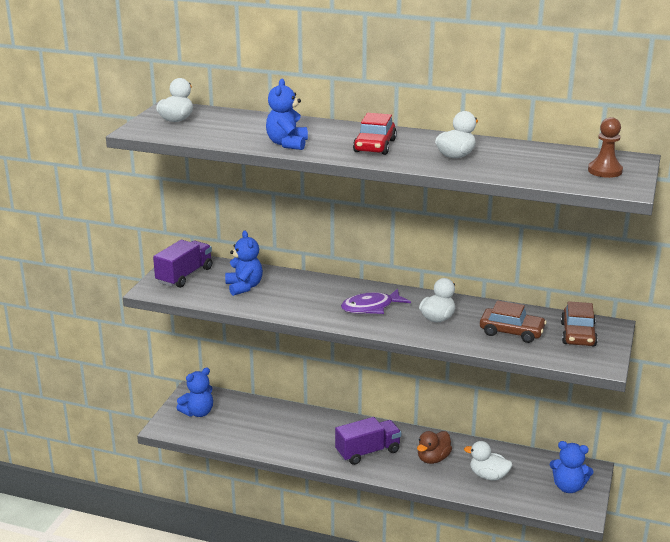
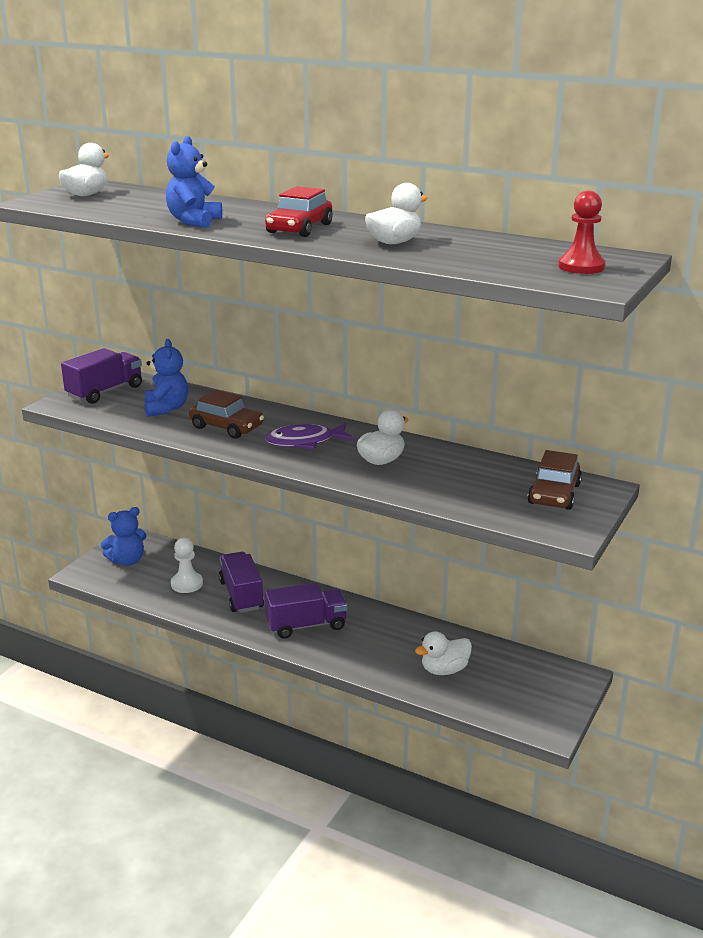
camera: 10 degrees right, 0 degrees up
brown duck [417,431,452,464] -> none
white duck [464,441,512,480] -> white duck turned 60 degrees counterclockwise [415,631,472,675]
brown car [480,301,547,343] -> brown car moved to [189,390,264,438]
blue teddy bear [550,441,594,493] -> none
brown pawn [588,117,623,178] -> red pawn [558,190,605,274]
none -> white pawn [171,538,203,593]
none -> purple truck [219,552,264,613]

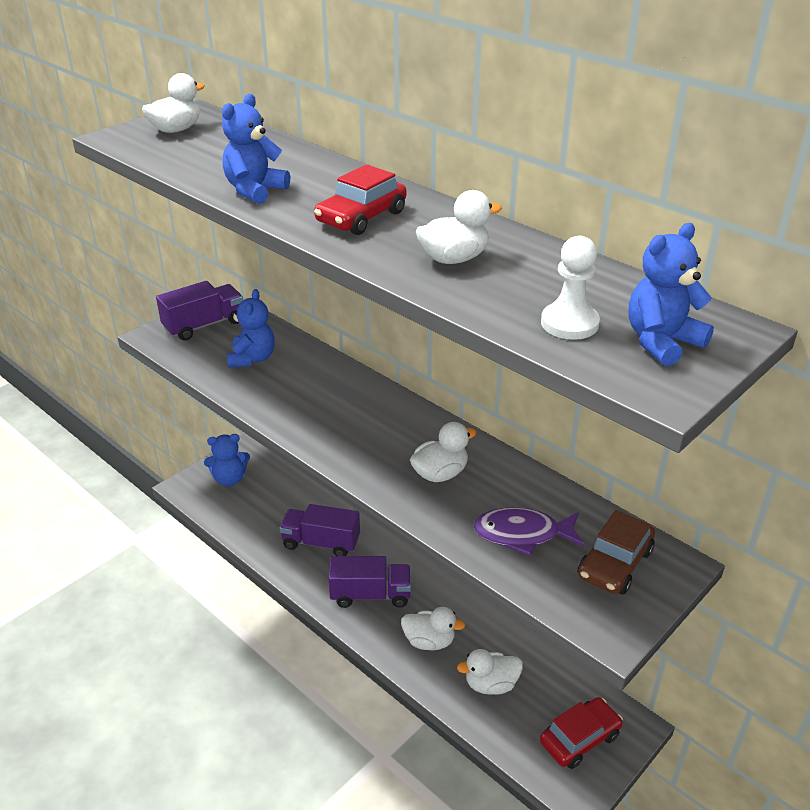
camera: 15 degrees right, 10 degrees up
white pawn [171,538,203,593] -> white pawn moved to [541,236,600,340]
brown car [189,390,264,438] -> none
purple truck [219,552,264,613] -> purple truck turned 75 degrees counterclockwise [279,504,360,556]
purple fish [265,423,355,450] -> purple fish moved to [474,507,585,556]
red pawn [558,190,605,274] -> blue teddy bear [629,223,714,366]
none -> white duck [401,607,465,650]
none -> red car [540,697,623,769]

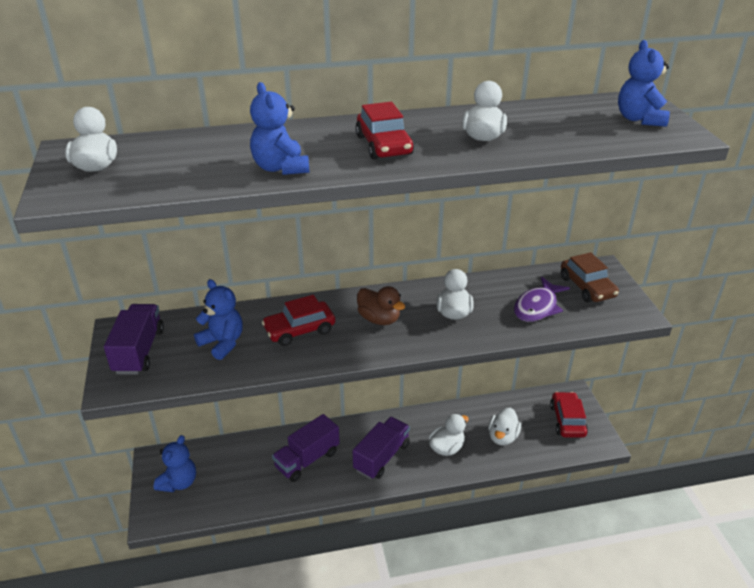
camera: 55 degrees left, 0 degrees up
white pawn [541,236,600,340] -> none
none -> red car [262,295,335,346]
none -> brown duck [357,286,405,325]

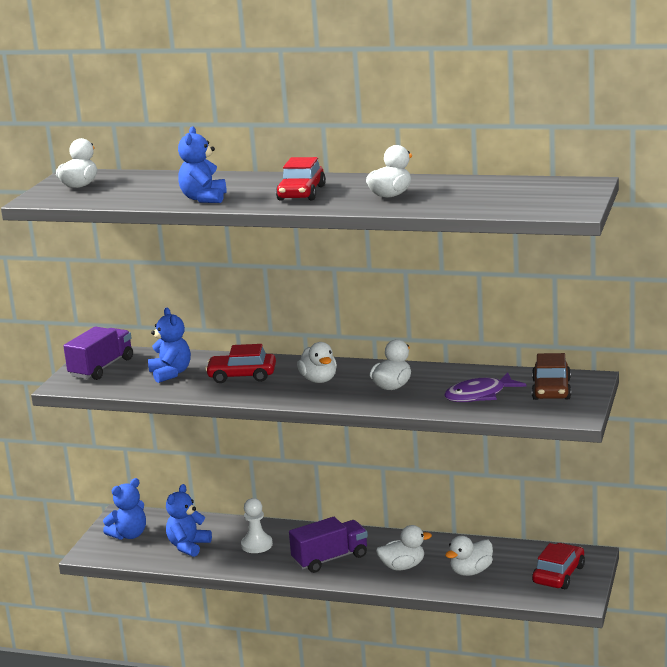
camera: 30 degrees right, 15 degrees down
purple truck [272,414,340,482] -> white pawn [241,498,273,553]
brown duck [357,286,405,325] -> white duck [297,342,337,383]
blue teddy bear [618,40,670,127] -> blue teddy bear moved to [166,484,212,557]

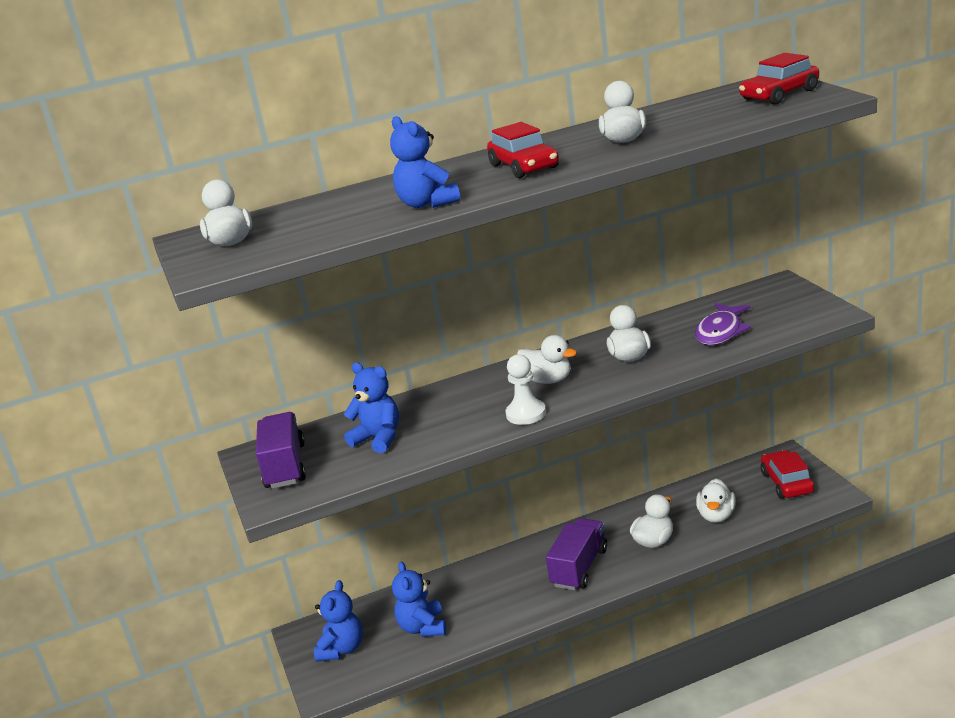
camera: 35 degrees left, 5 degrees up
red car [205,344,276,383] -> red car moved to [739,53,819,104]
white pawn [241,498,273,553] -> white pawn moved to [506,354,546,425]
brown car [532,353,571,400] -> none

